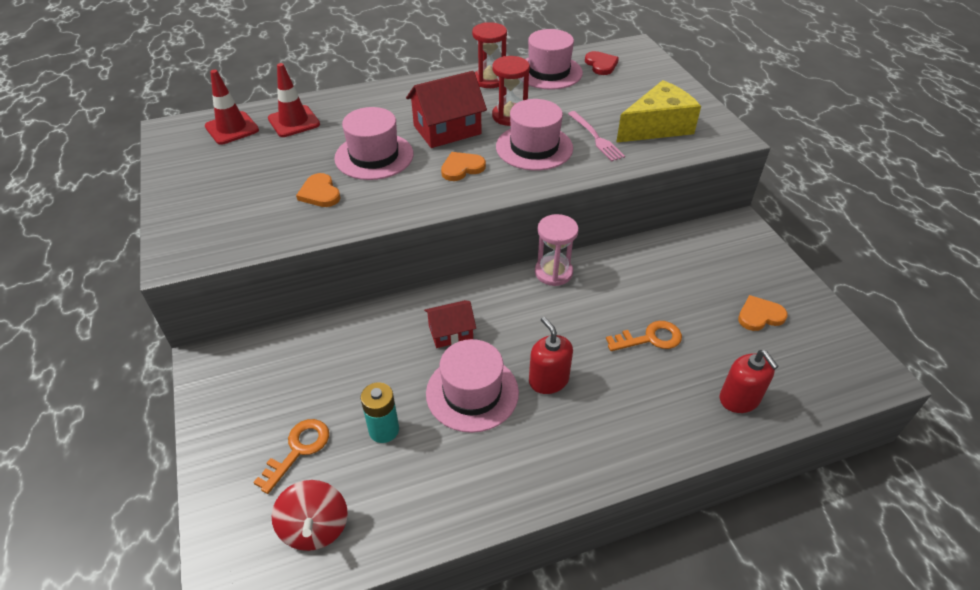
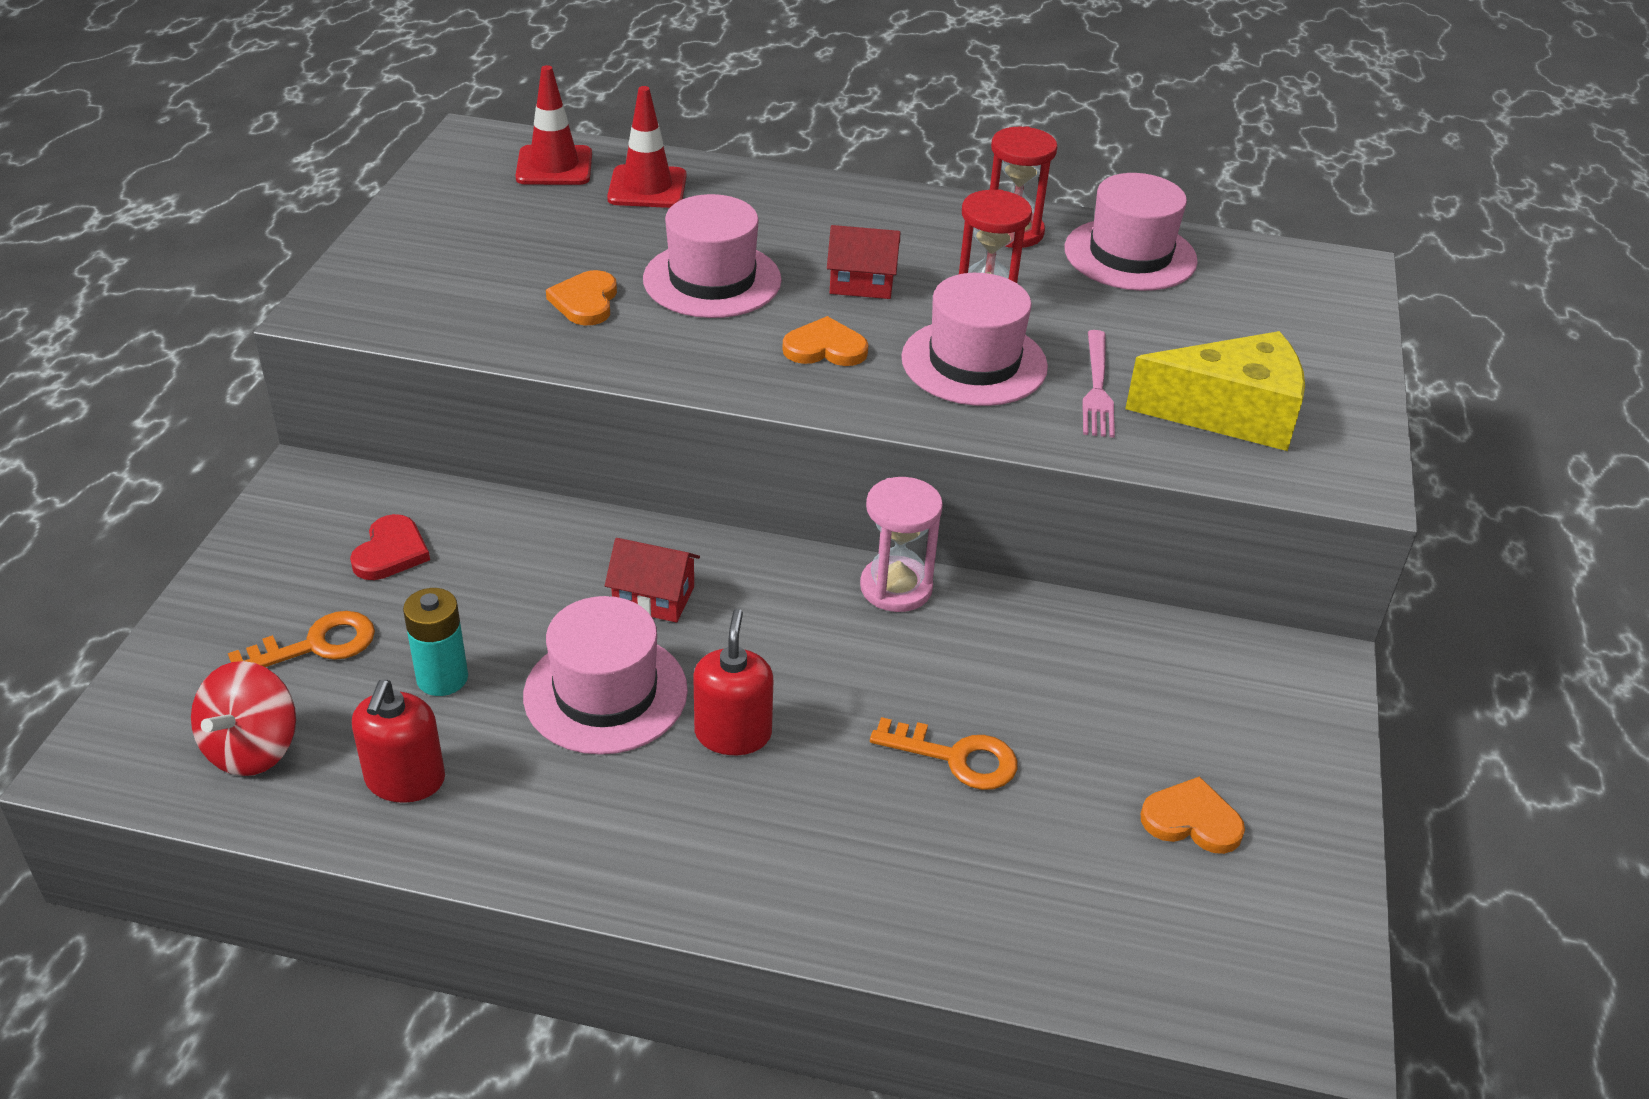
camera: 30 degrees right, 5 degrees down
red house [406,71,487,148] -> red house [827,225,900,299], size x0.60
red heart [585,51,619,75] -> red heart moved to [350,514,430,580]
red soap dispenser [720,350,779,413] -> red soap dispenser moved to [352,680,445,803]

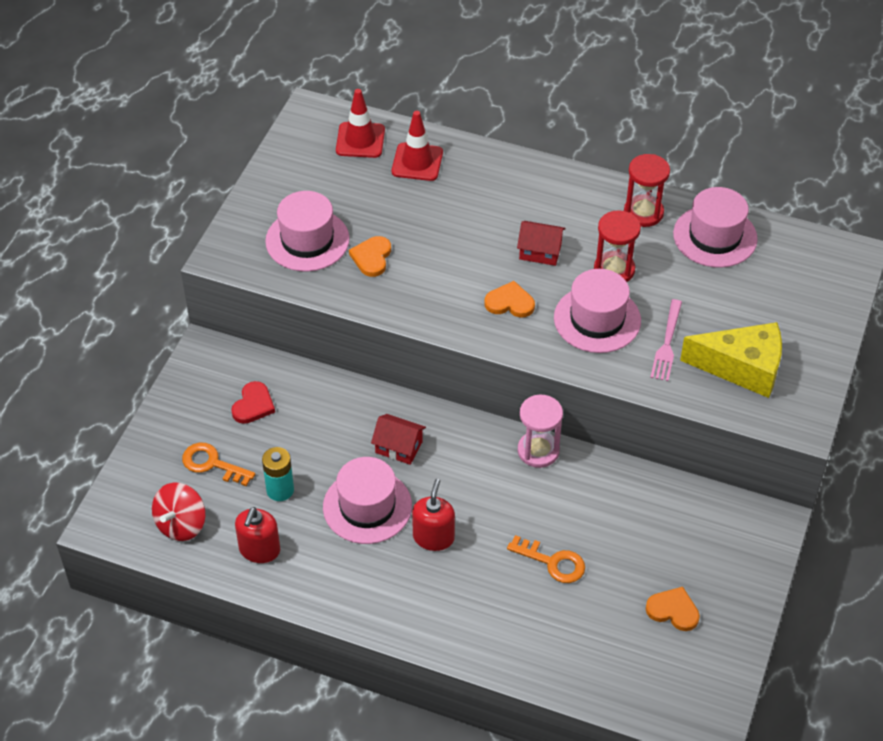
camera: 10 degrees right, 10 degrees up
orange key [228,611,375,667] -> orange key turned 135 degrees counterclockwise [182,443,255,486]
pink hat [643,194,782,318] -> pink hat moved to [265,191,350,272]

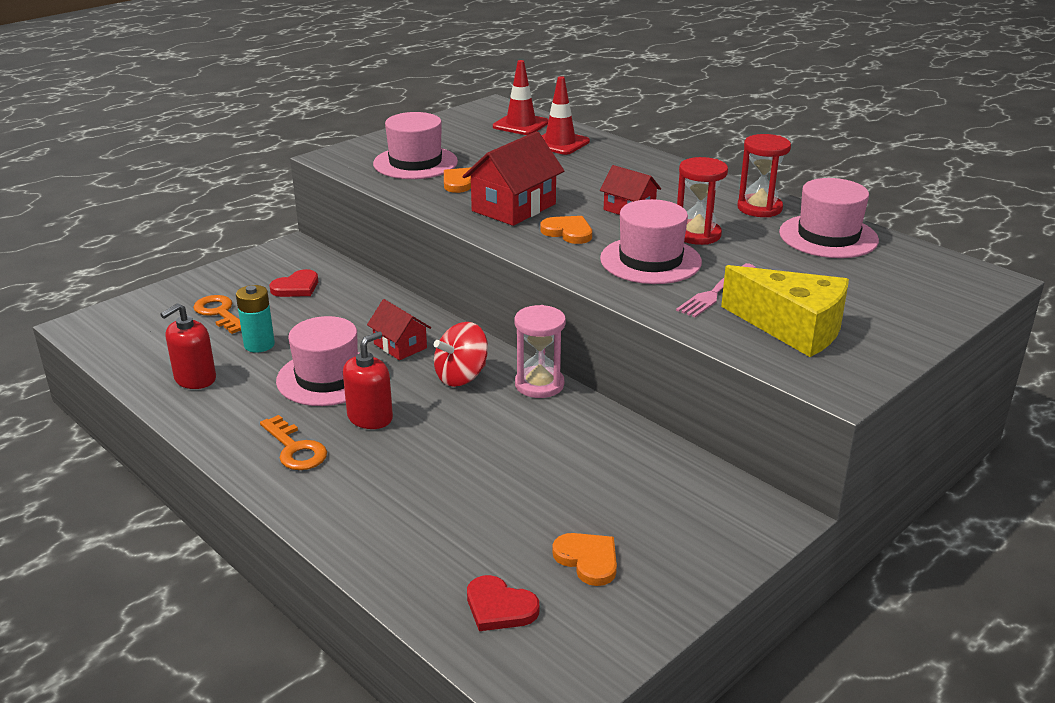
camera: 25 degrees right, 20 degrees down
red spinning top [152,483,206,541] -> red spinning top moved to [434,322,488,387]
orange key [507,535,585,583] -> orange key moved to [260,415,327,470]
none -> red house [463,131,564,226]
none -> red heart [467,575,539,631]

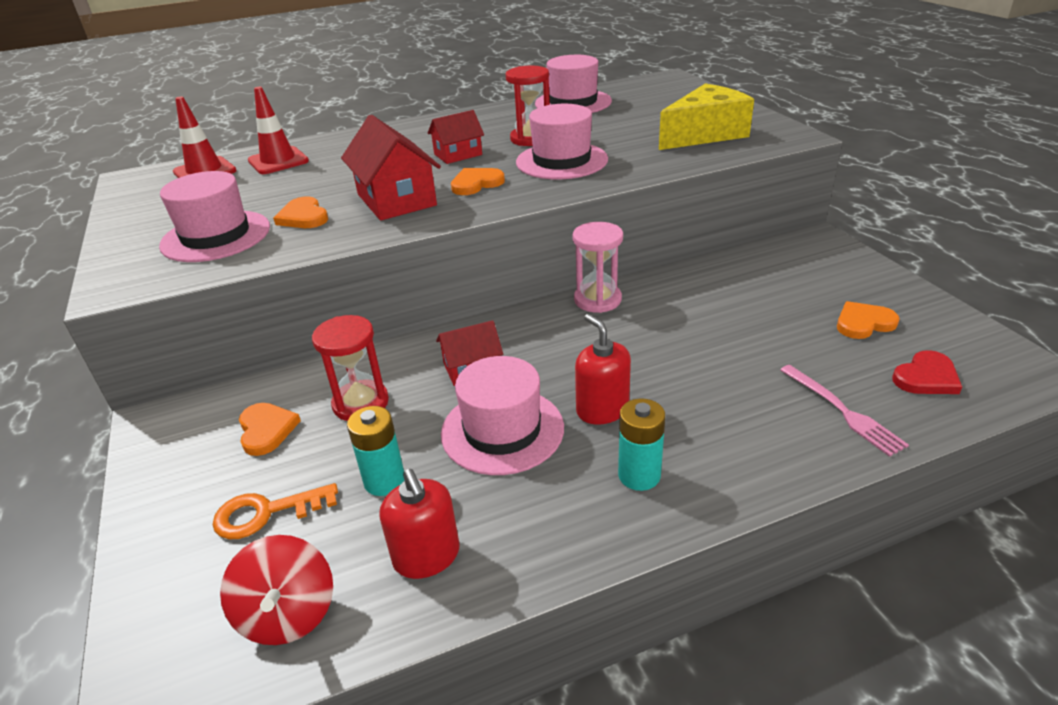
camera: 65 degrees left, 5 degrees up
orange key [260,415,327,470] -> turquoise battery [618,398,665,491]
red heart [270,269,318,297] -> orange heart [239,403,301,456]
red spinning top [434,322,488,387] -> red spinning top moved to [220,535,333,645]
pink fork [676,263,756,318] -> pink fork moved to [780,365,909,457]
red hourglass [738,134,791,217] -> red hourglass moved to [312,315,389,421]

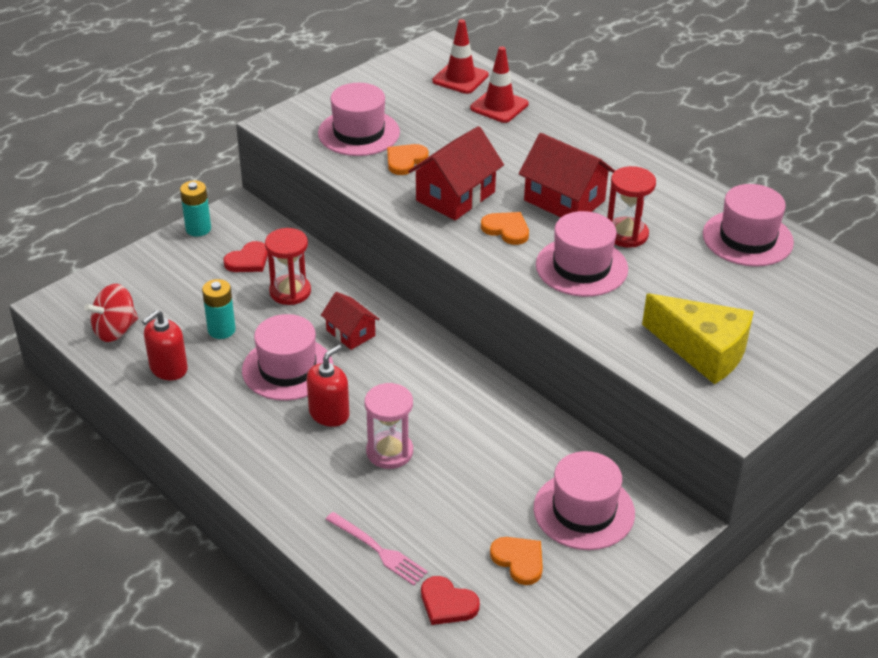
camera: 65 degrees right, 5 degrees up
orange key [213,483,338,539] -> none
orange heart [239,403,301,456] -> red heart [224,241,268,272]
red house [428,110,484,164] -> red house [519,133,615,217], size x1.66
pink hourglass [573,222,623,313] -> pink hourglass moved to [365,383,413,469]
turquoise battery [618,398,665,491] -> turquoise battery moved to [180,180,211,236]
pink fork [780,365,909,457] -> pink fork turned 90 degrees counterclockwise [325,512,428,586]
none -> pink hat [534,451,635,550]

